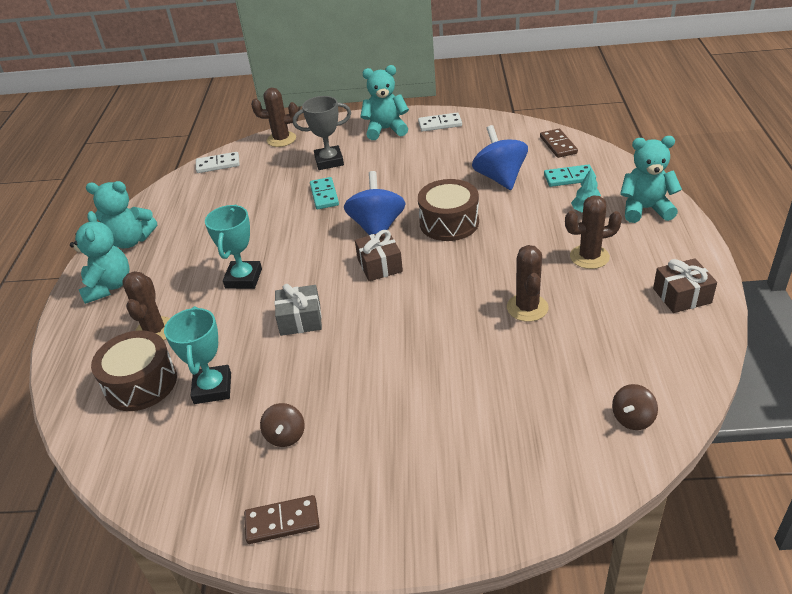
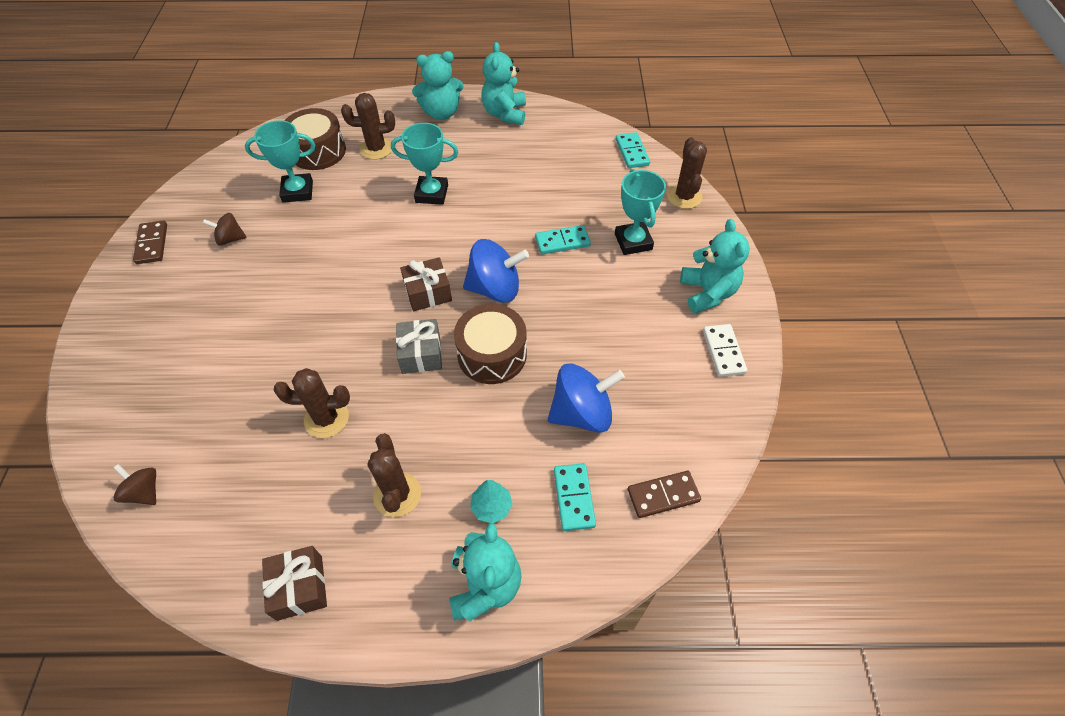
camera: 85 degrees right, 15 degrees up
white domino [196,152,240,173] -> turquoise domino [616,132,650,168]
grey gift [275,284,322,336] -> grey gift moved to [396,319,442,374]
grey trophy [293,96,351,170] -> turquoise trophy [615,169,666,255]

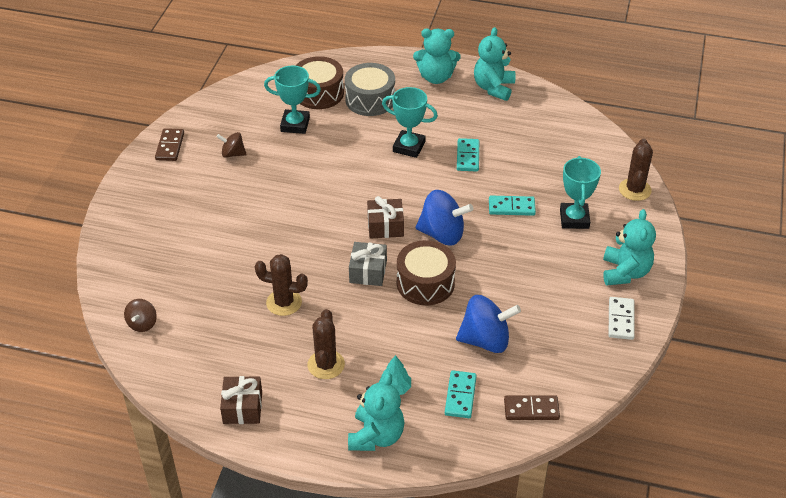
camera: 15 degrees right, 10 degrees down
brown spinning top [114,464,156,505] -> brown spinning top turned 135 degrees counterclockwise [124,299,157,332]
brown cactus [341,93,395,160] -> grey drum [345,63,395,116]
turquoise domino [616,132,650,168] -> turquoise domino moved to [457,138,479,172]

